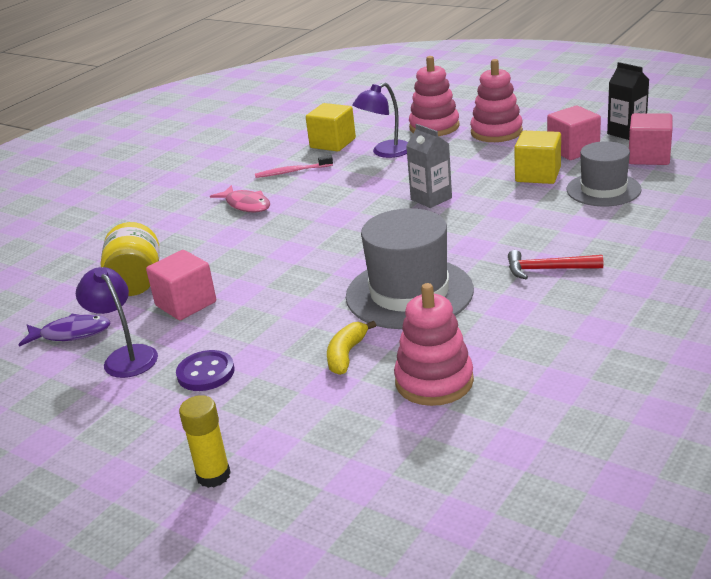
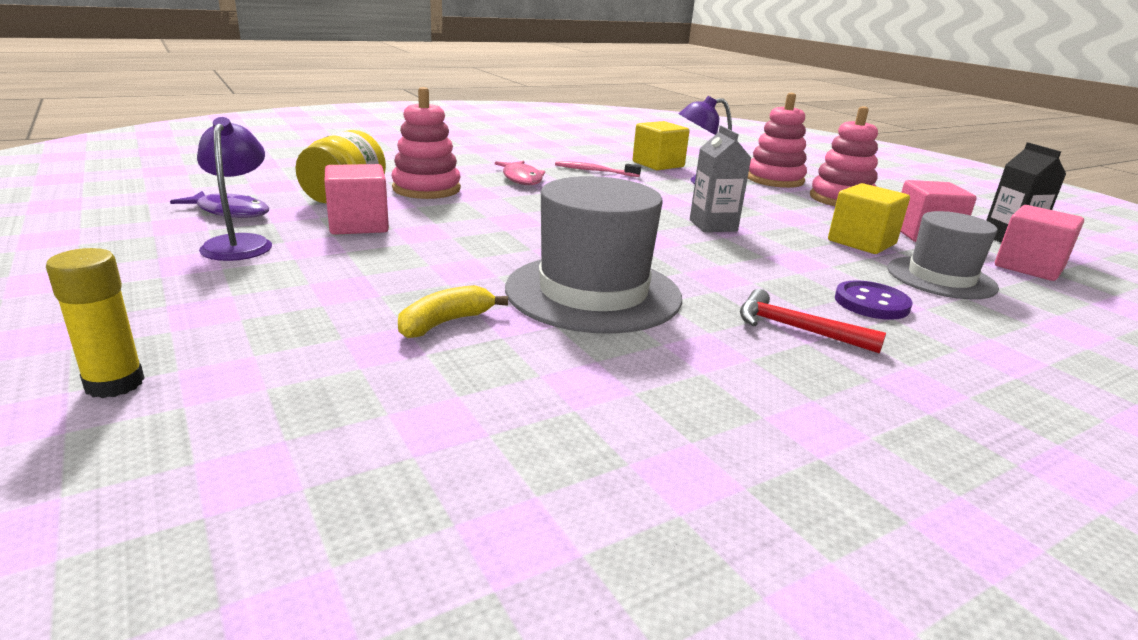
camera: 20 degrees right, 5 degrees down
purple button [176,350,235,391] -> purple button moved to [835,280,912,320]
pink stacking toy [394,283,474,406] -> pink stacking toy moved to [392,87,461,199]

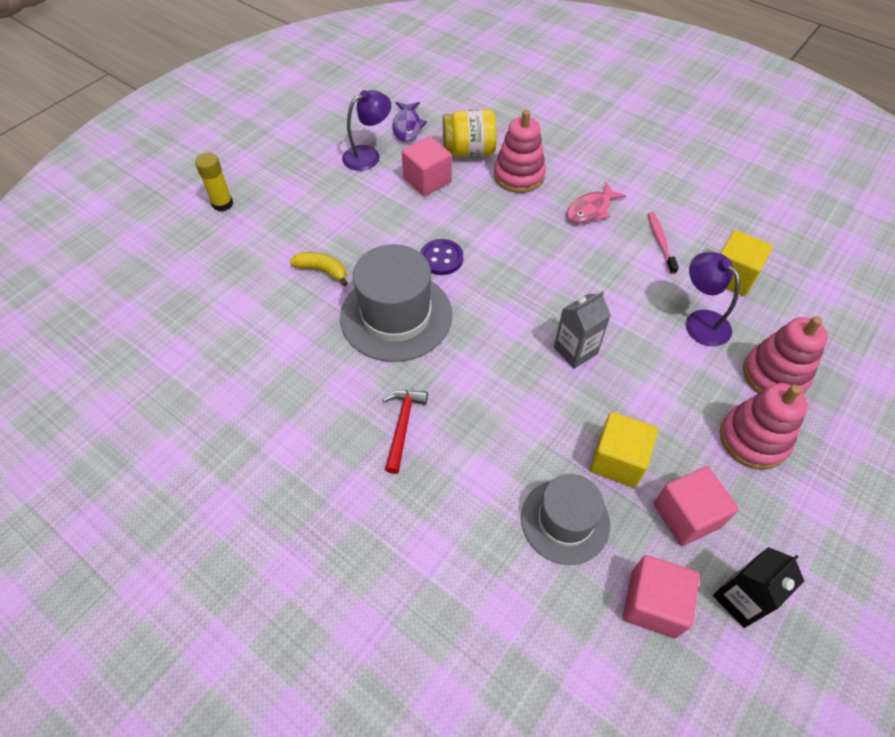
camera: 70 degrees right, 30 degrees up
purple button [835,280,912,320] -> purple button moved to [420,239,463,275]

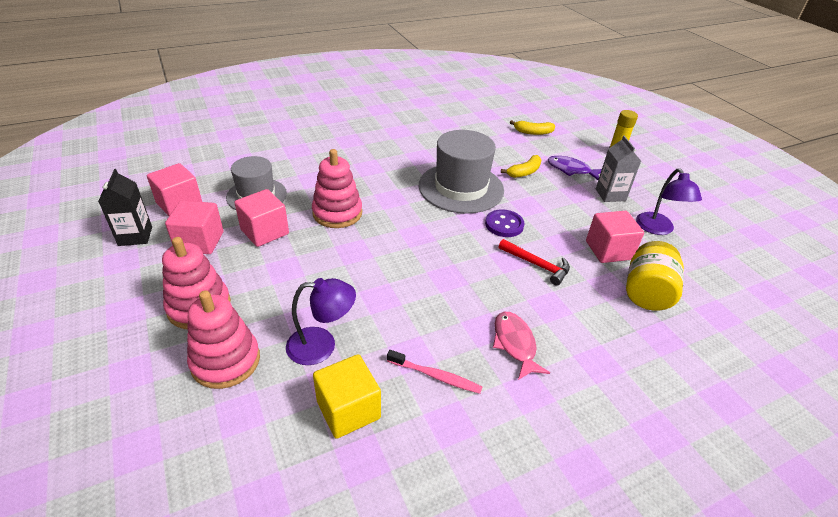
camera: 115 degrees right, 15 degrees down
red hammer [382,390,428,474] -> red hammer moved to [499,239,570,286]
purple fish [393,102,427,142] -> purple fish moved to [548,156,602,180]
pink stacking toy [494,110,546,193] -> pink stacking toy moved to [312,149,362,228]
grey carton [554,291,611,369] -> grey carton moved to [596,136,641,202]
yellow cube [590,412,658,488] -> pink cube [235,189,289,247]
none -> yellow banana [510,120,555,135]

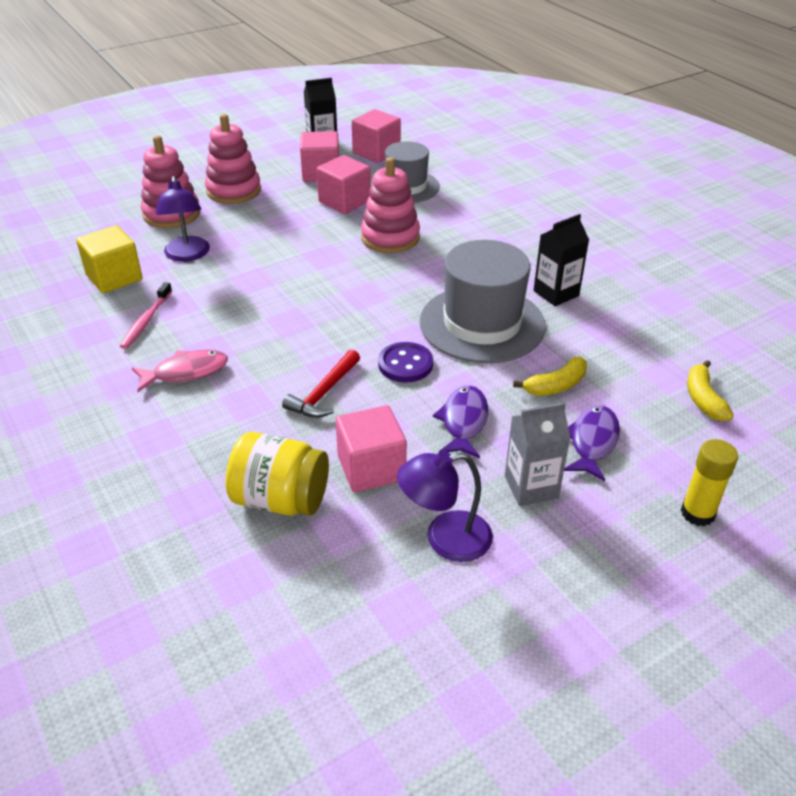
camera: 85 degrees right, 0 degrees up
yellow banana [501,155,541,178] -> yellow banana turned 75 degrees counterclockwise [513,357,587,396]
none -> purple fish [433,385,488,458]
none -> black carton [533,214,589,306]

